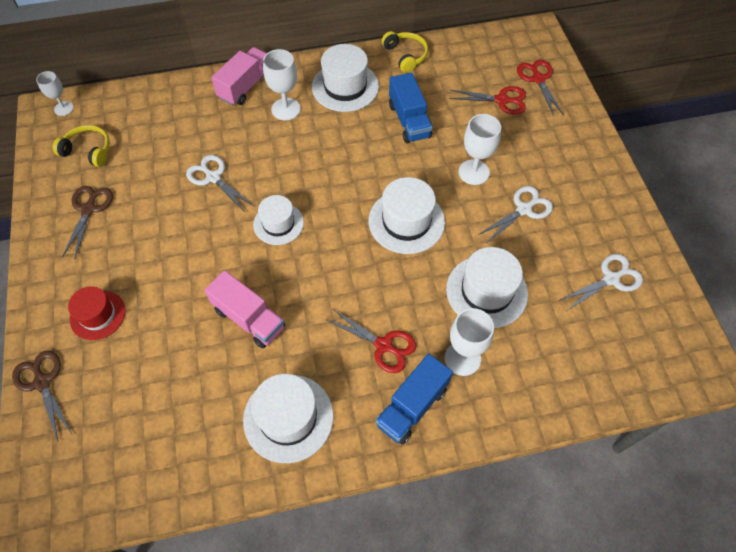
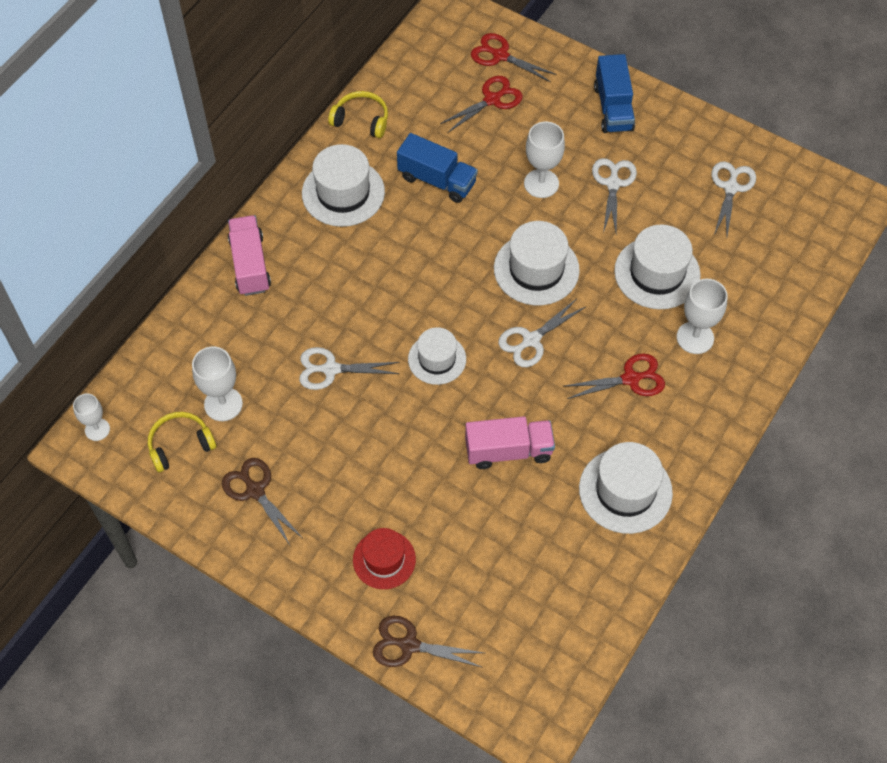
camera: 45 degrees left, 0 degrees up
white goblet [263,49,301,120] -> white goblet moved to [192,346,243,421]
blue truck [375,354,453,445] -> blue truck moved to [594,54,635,133]
none -> white scissors [498,298,587,367]

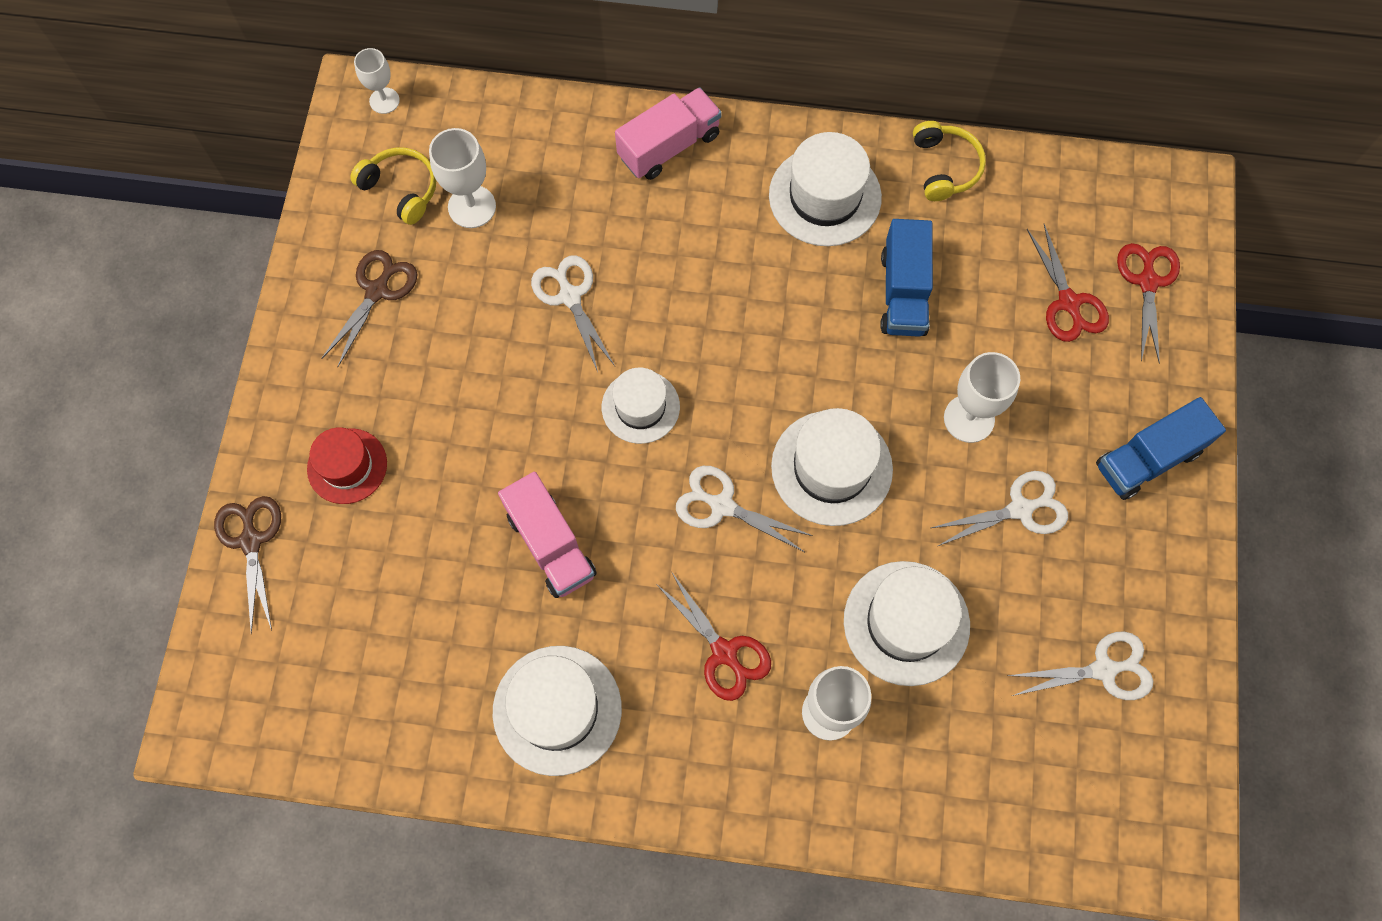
camera: 65 degrees right, 10 degrees up
red scissors [440,76,523,132] -> red scissors turned 45 degrees clockwise [1027,224,1109,342]

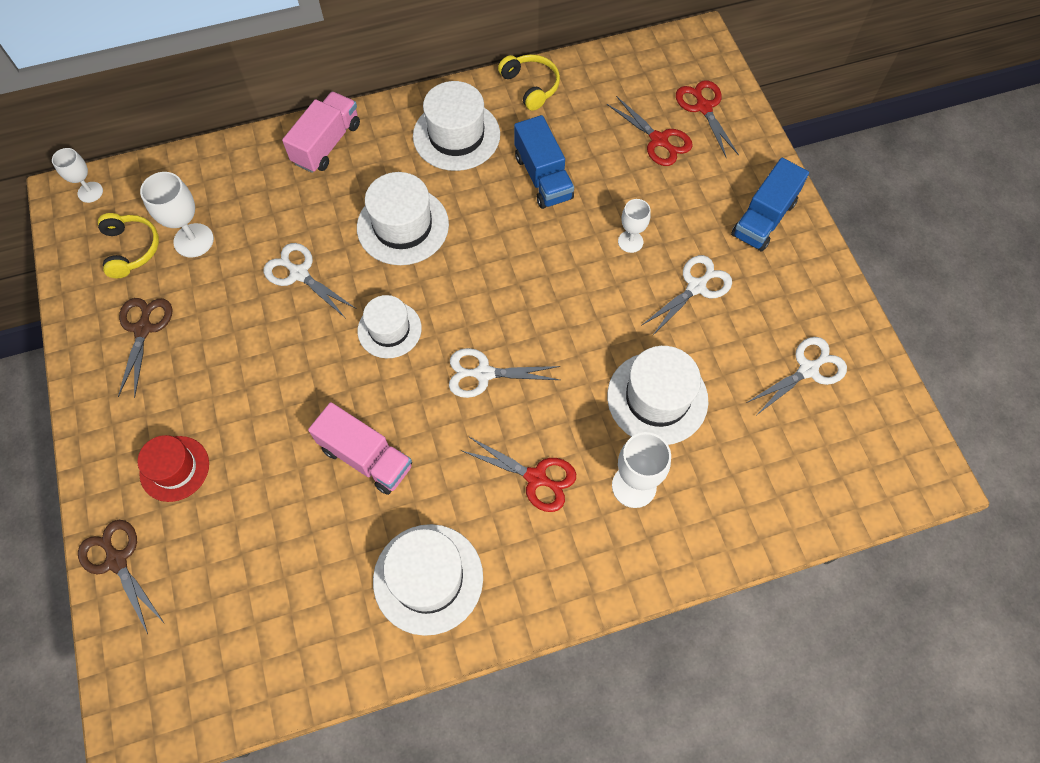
camera: 25 degrees left, 5 degrees down
yellow headphones [350,148,436,225] -> yellow headphones turned 60 degrees clockwise [98,213,159,278]
white hat [771,408,893,526] -> white hat moved to [357,172,449,265]
white goblet [944,352,1020,443] -> white goblet [618,199,651,253], size x0.65

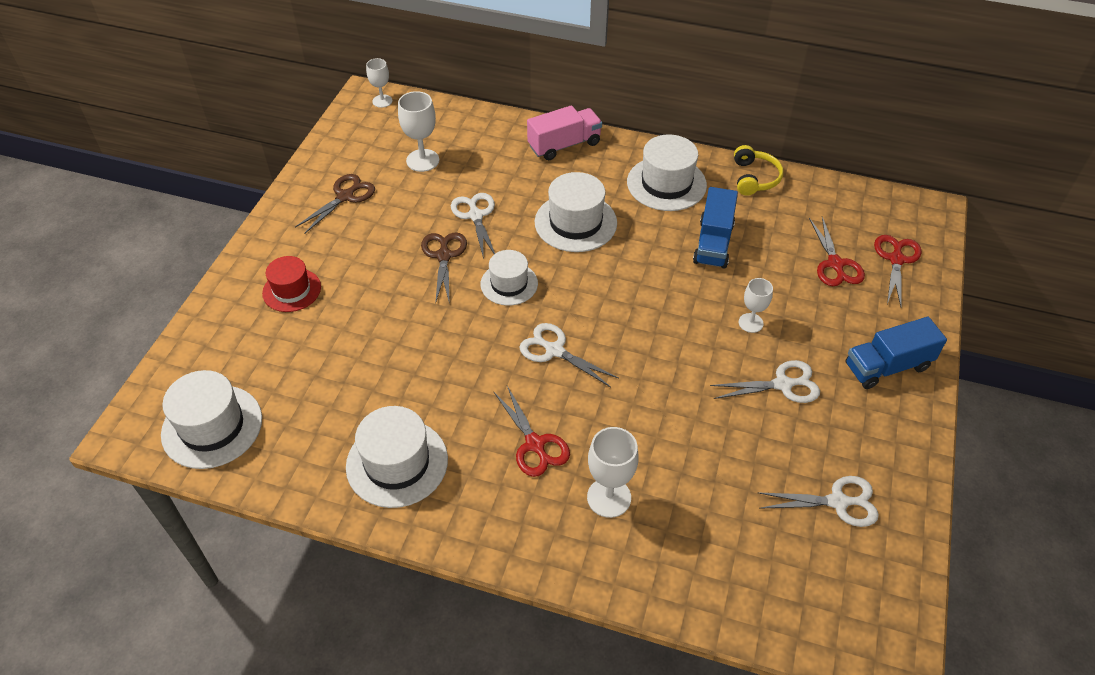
camera: 35 degrees right, 15 degrees down
brown scissors [78,520,165,634] -> brown scissors moved to [421,232,467,305]
yellow headphones [98,213,159,278] -> none
pink truck [308,402,412,495] -> none
white hat [607,346,708,445] -> white hat moved to [161,370,262,469]

